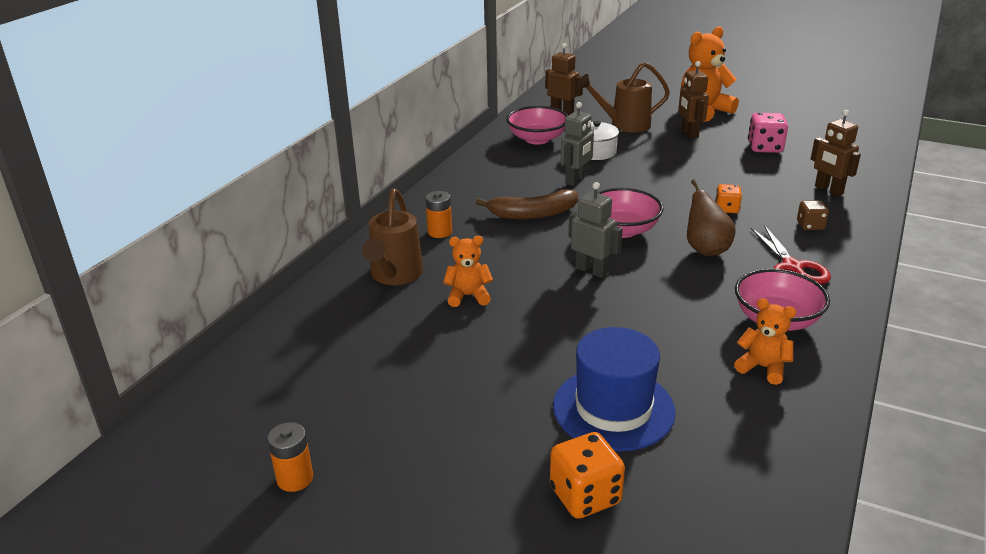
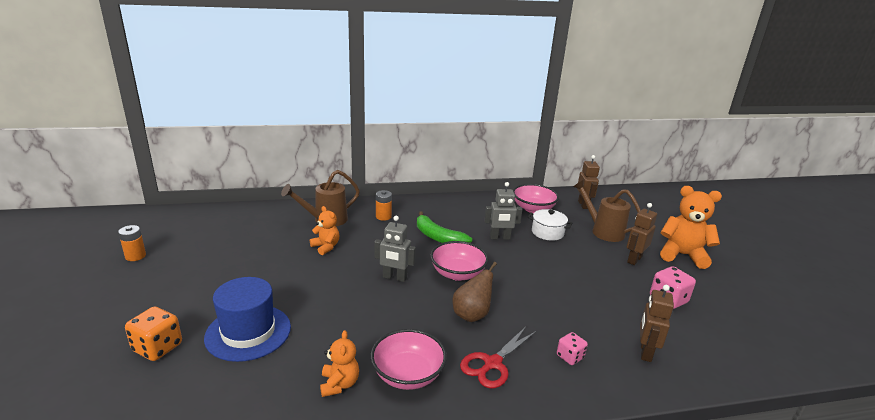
camera: 50 degrees right, 5 degrees down
brown banana [476,189,578,220] -> green banana [417,211,472,243]
grey robot [568,182,623,278] -> grey robot turned 105 degrees clockwise [374,216,416,282]
orange dice [715,184,742,213] -> none
brown dice [797,200,829,230] -> pink dice [557,332,588,365]

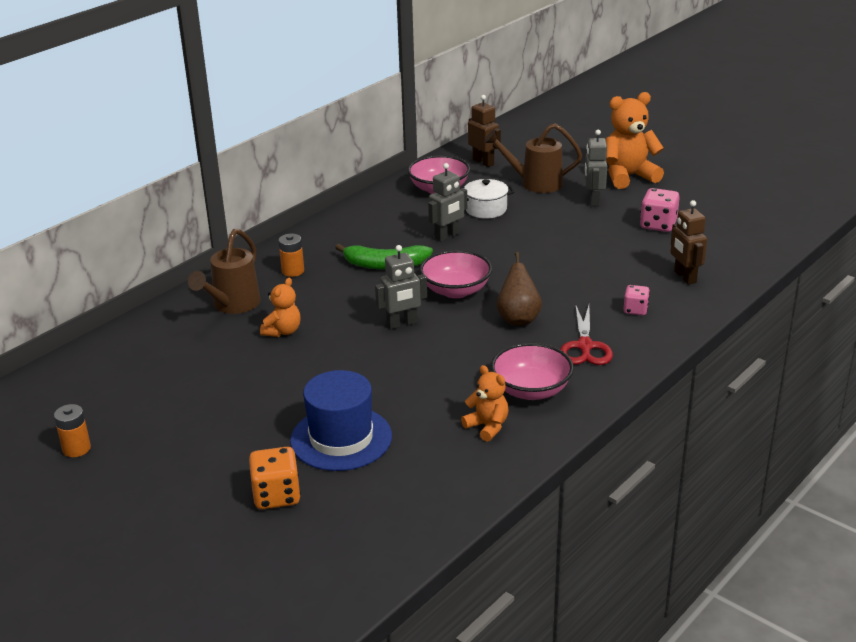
camera: 35 degrees left, 5 degrees up
orange teddy bear [310,206,339,255] -> orange teddy bear turned 105 degrees clockwise [260,278,301,337]
brown robot [627,203,657,265] -> grey robot [585,130,607,206]

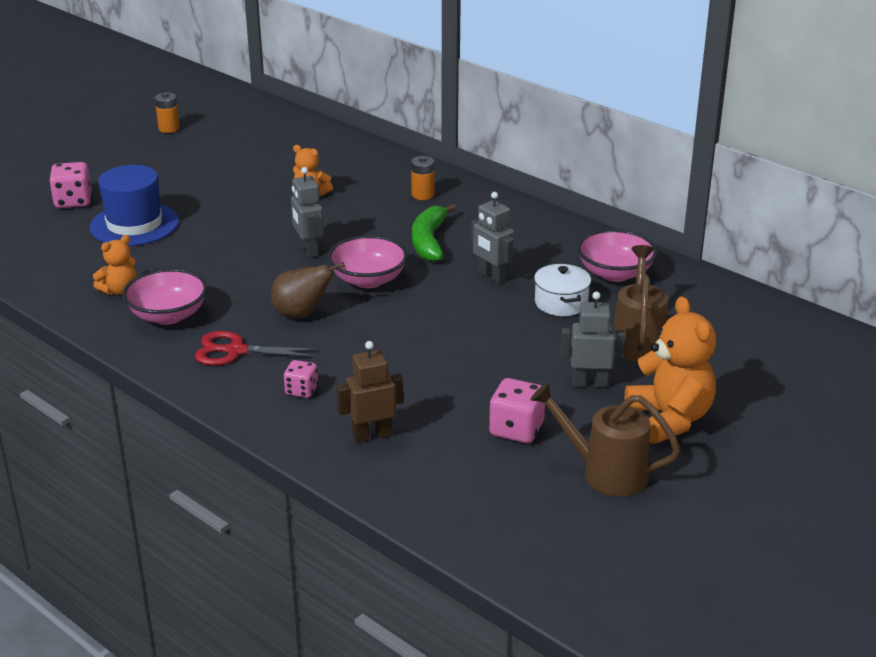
camera: 90 degrees right, 0 degrees up
brown watering can [188,229,261,314] -> brown watering can moved to [530,382,680,496]
orange dice [249,447,301,509] -> pink dice [49,162,92,208]
brown robot [468,95,501,167] -> none

